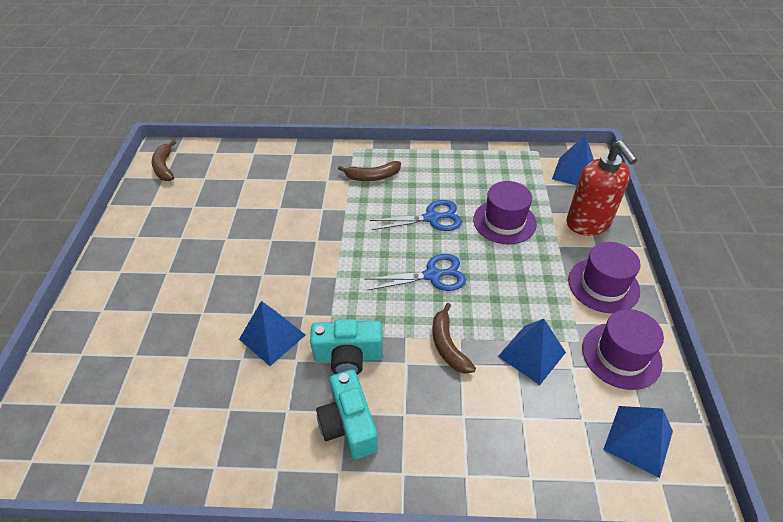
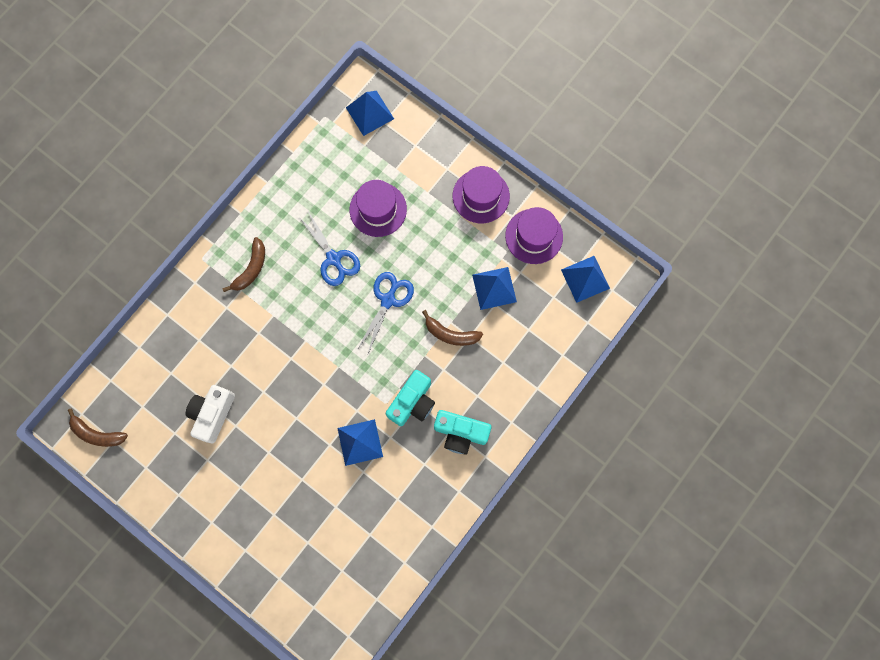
camera: 55 degrees left, 30 degrees up
blue scissors [370,200,462,231] -> blue scissors turned 120 degrees clockwise [298,211,360,286]
red soap dispenser [566,140,637,236] -> none
none -> white camera [185,385,235,444]

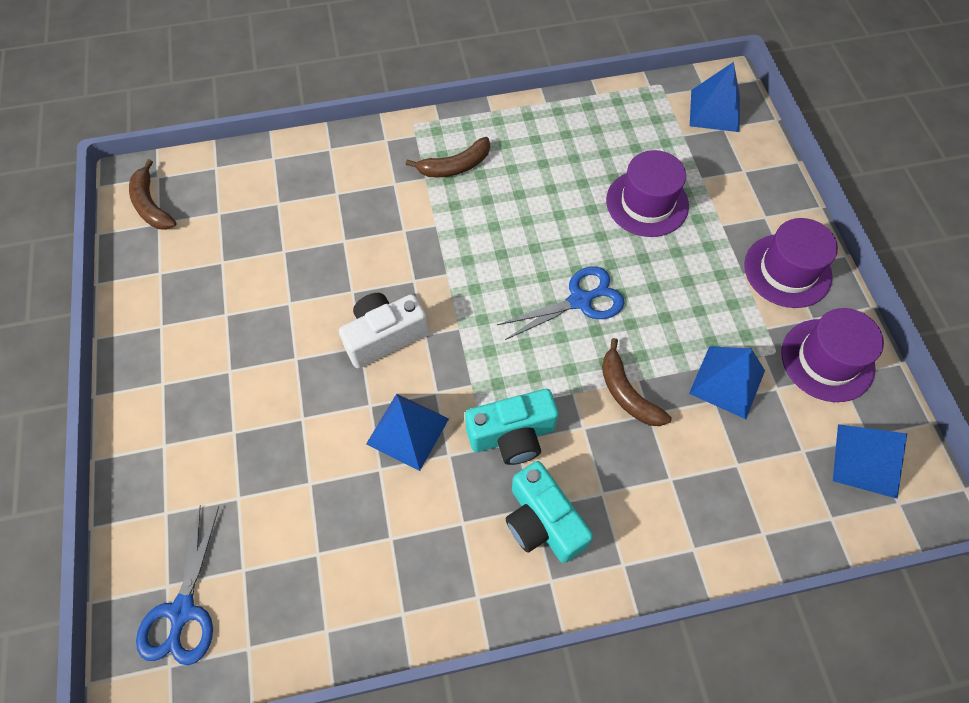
camera: 40 degrees right, 15 degrees down
white camera [185,385,235,444] -> white camera moved to [339,293,428,368]
blue scissors [298,211,360,286] -> blue scissors moved to [136,505,219,665]

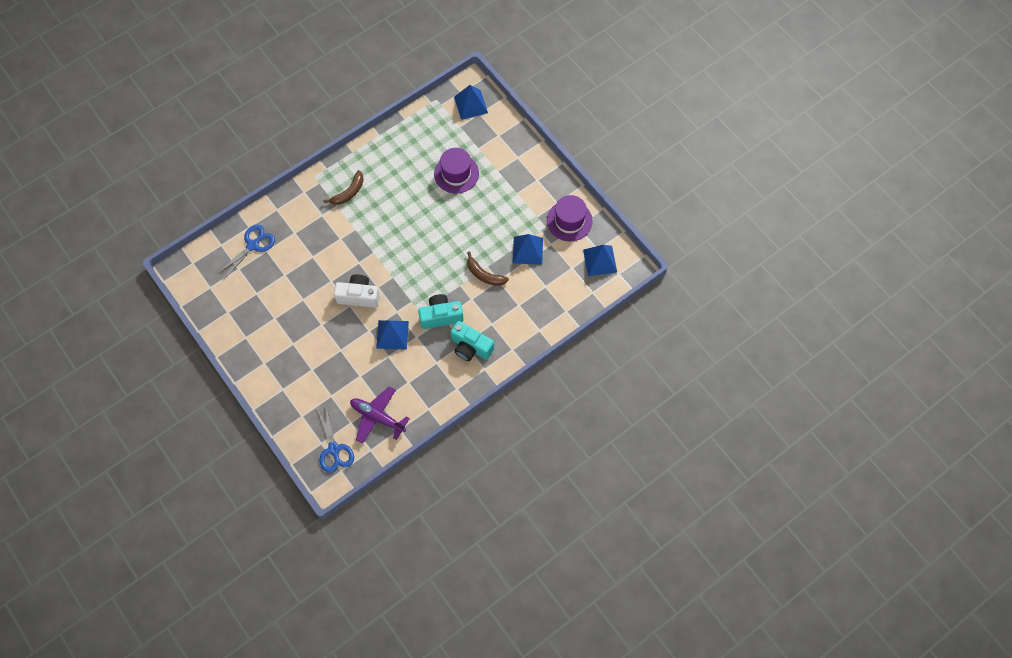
camera: 25 degrees left, 5 degrees up
brown banana [129,159,177,230] -> none
white camera [339,293,428,368] -> white camera turned 60 degrees clockwise [334,274,380,308]
turquoise camera [465,389,559,465] -> turquoise camera turned 150 degrees counterclockwise [418,294,463,329]
blue scissors [497,266,624,340] -> blue scissors moved to [216,225,275,280]
purple hat [744,218,838,308] -> none
none -> purple plane [350,386,410,444]

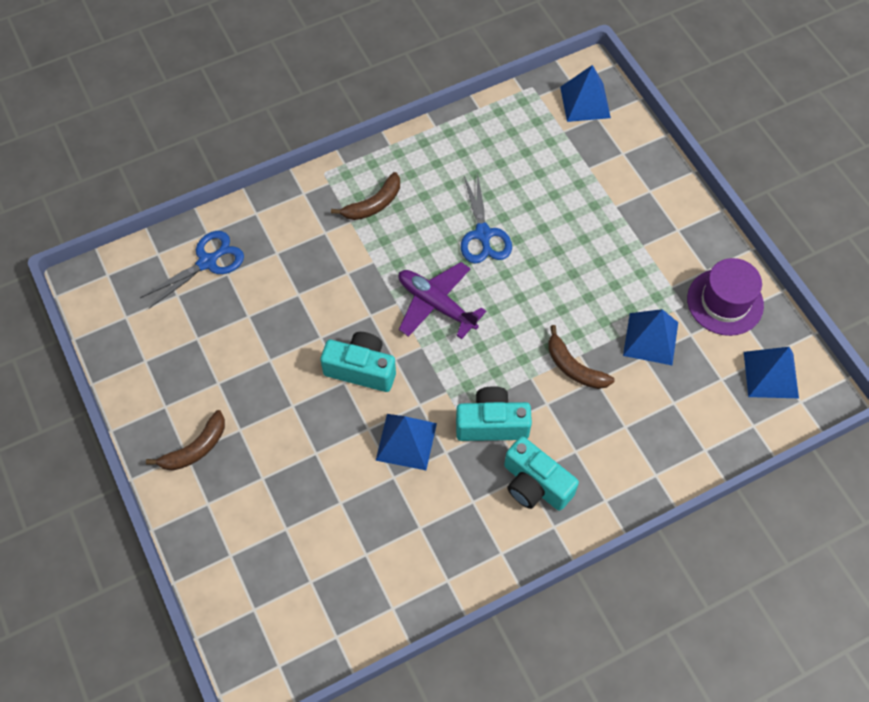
camera: 10 degrees right, 5 degrees down
blue scissors [317,404,354,473] -> blue scissors moved to [461,172,512,264]
white camera [334,274,380,308] -> turquoise camera [320,332,396,392]
purple plane [350,386,410,444] -> purple plane moved to [398,262,486,339]
purple hat [434,148,479,194] -> none
none -> brown banana [146,410,225,471]

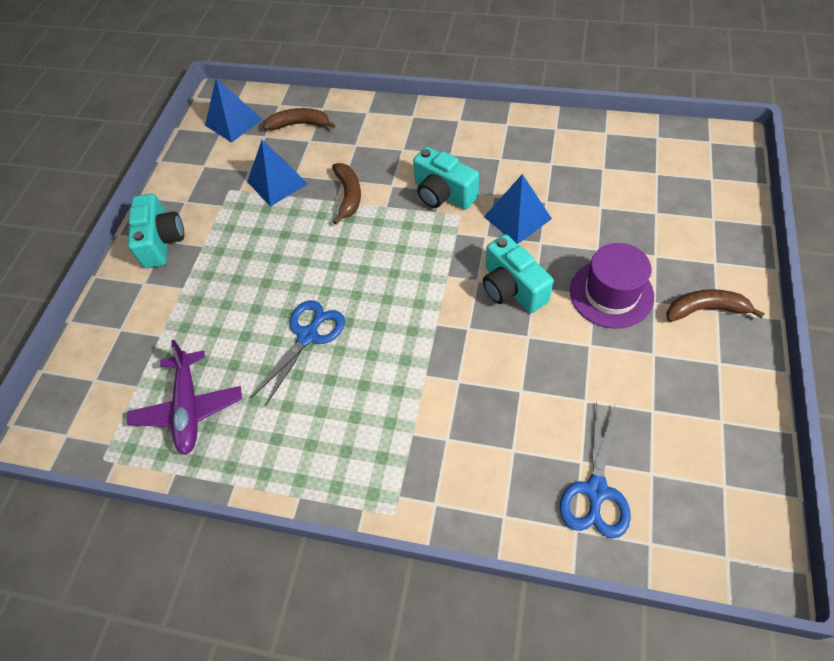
camera: 135 degrees left, 5 degrees down
blue scissors [140,231,244,308] -> blue scissors turned 75 degrees counterclockwise [560,401,631,538]
brown banana [331,172,400,220] -> brown banana moved to [263,108,336,130]
purple plane [398,262,486,339] -> purple plane moved to [127,340,242,455]
turquoise camera [504,436,579,511] -> turquoise camera moved to [128,193,184,268]
blue pyramid [560,65,611,122] -> none
purple hat [687,258,764,336] -> purple hat moved to [570,243,654,329]

